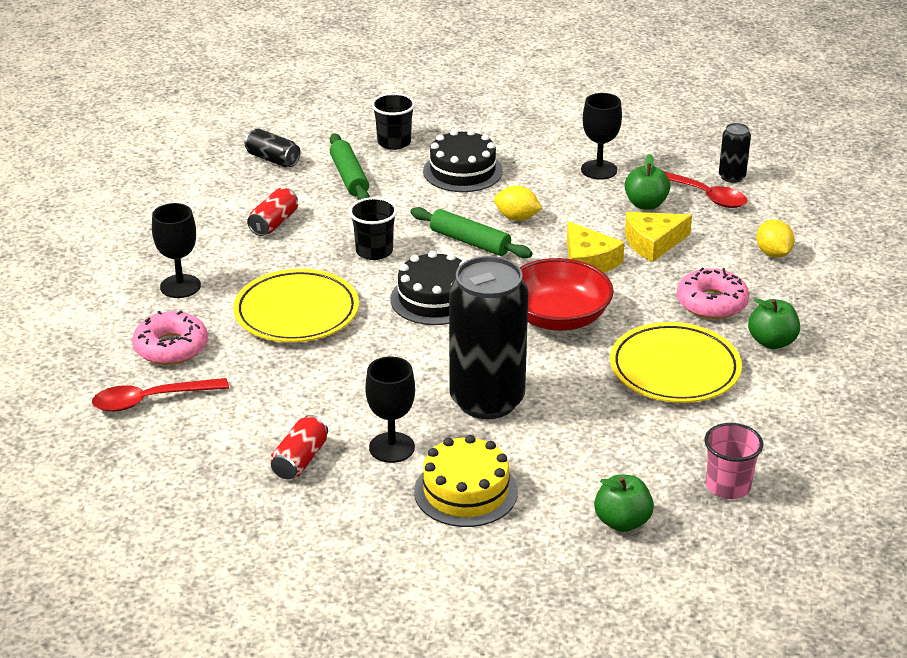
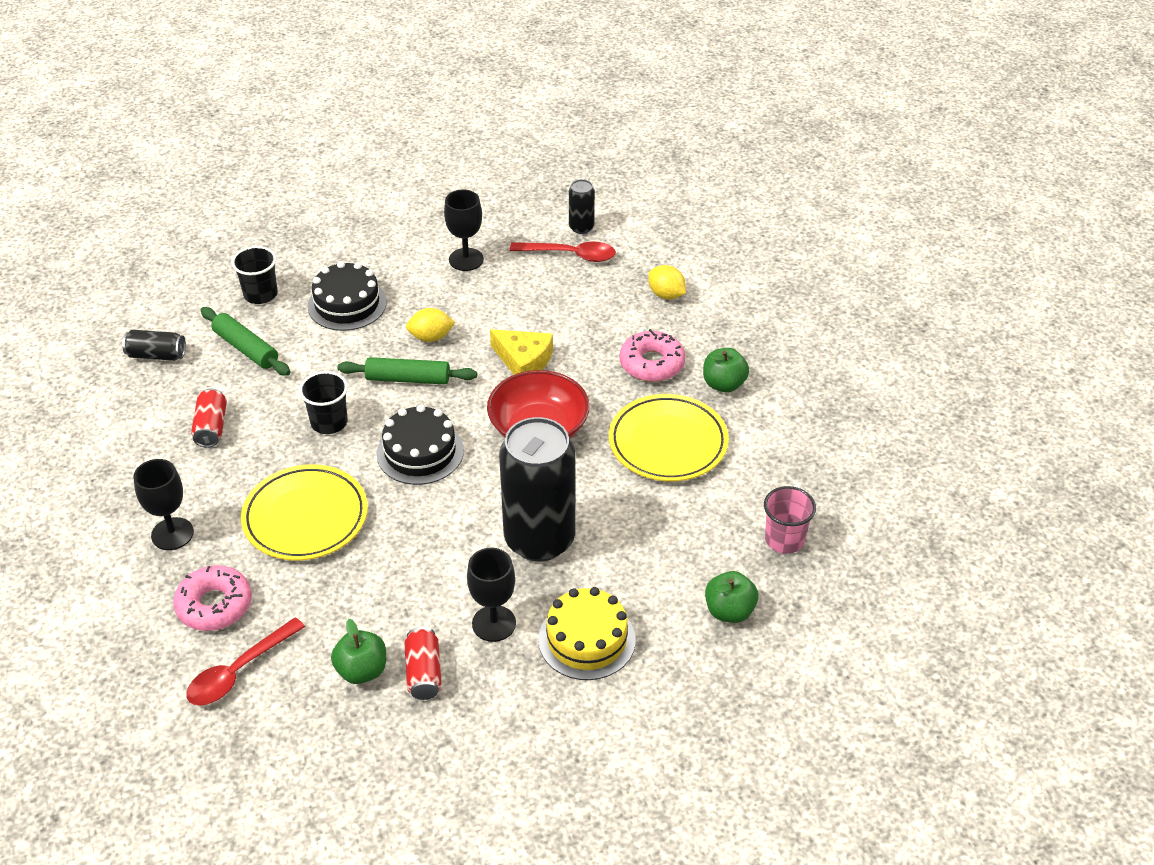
camera: 30 degrees left, 10 degrees up
green apple [625,154,670,210] -> green apple moved to [331,619,386,684]
yellow cheese [625,212,692,262] -> none

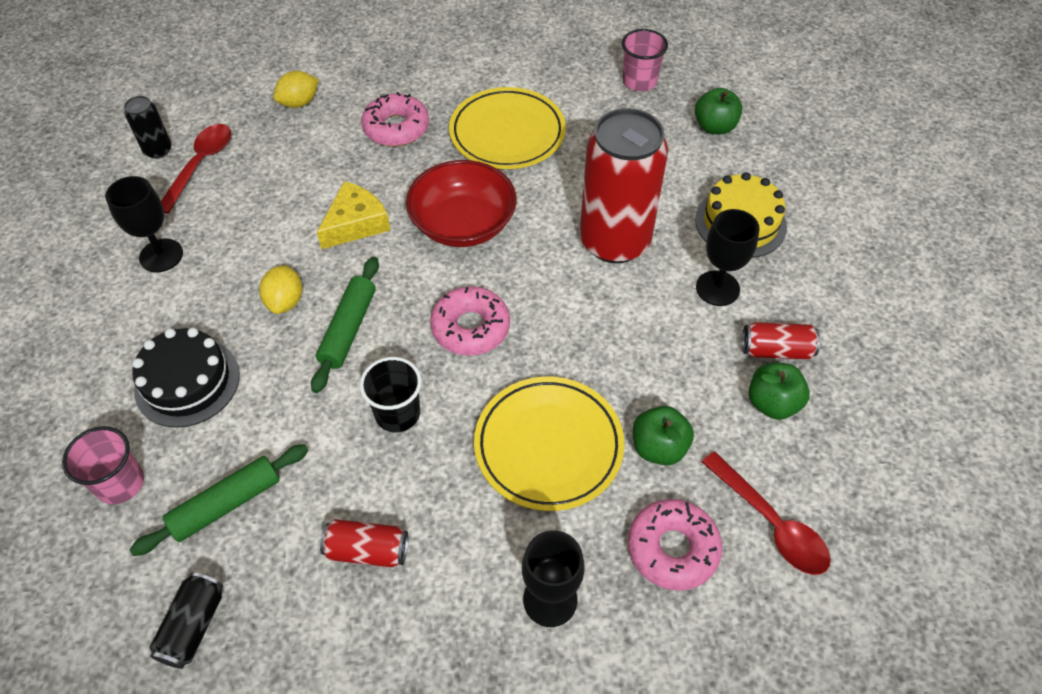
camera: 80 degrees left, 10 degrees up
black cup [232,246,278,304] -> pink cup [62,426,144,504]
black cake [377,405,464,485] -> pink donut [430,286,510,355]
black can [499,417,575,561] -> red can [580,108,668,263]
green apple [703,348,749,392] -> green apple moved to [633,406,694,465]

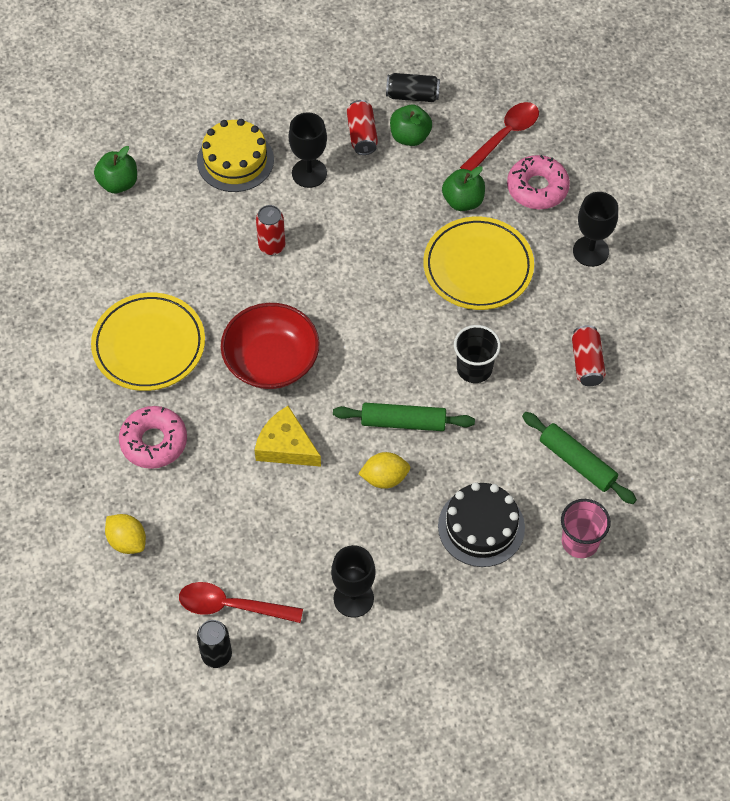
camera: 100 degrees left, 5 degrees up
black can [150,573,223,669] -> black can moved to [386,73,440,102]
pink donut [430,286,510,355] -> none
red can [580,108,668,263] -> red can [256,205,285,255], size x0.44
pink cup [622,29,668,91] -> none

